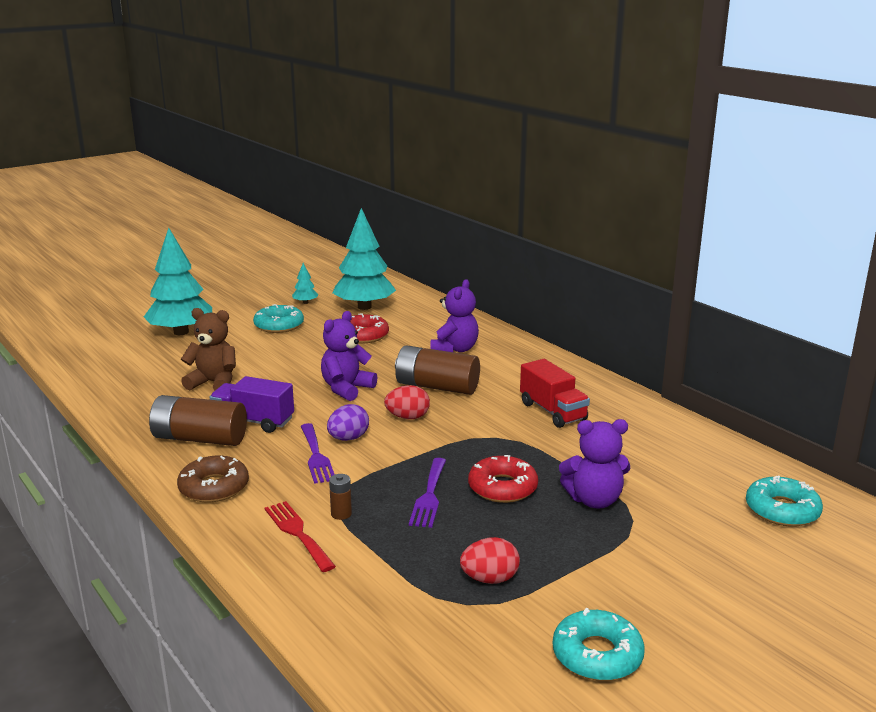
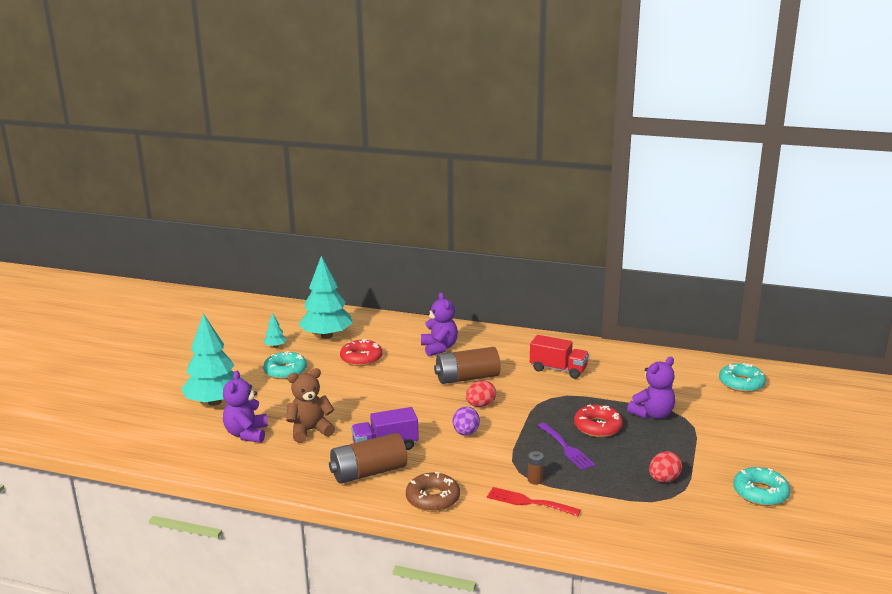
camera: 35 degrees left, 0 degrees up
purple fork [301,423,335,484] -> none
purple teddy bear [321,311,377,401] -> purple teddy bear moved to [223,371,268,443]

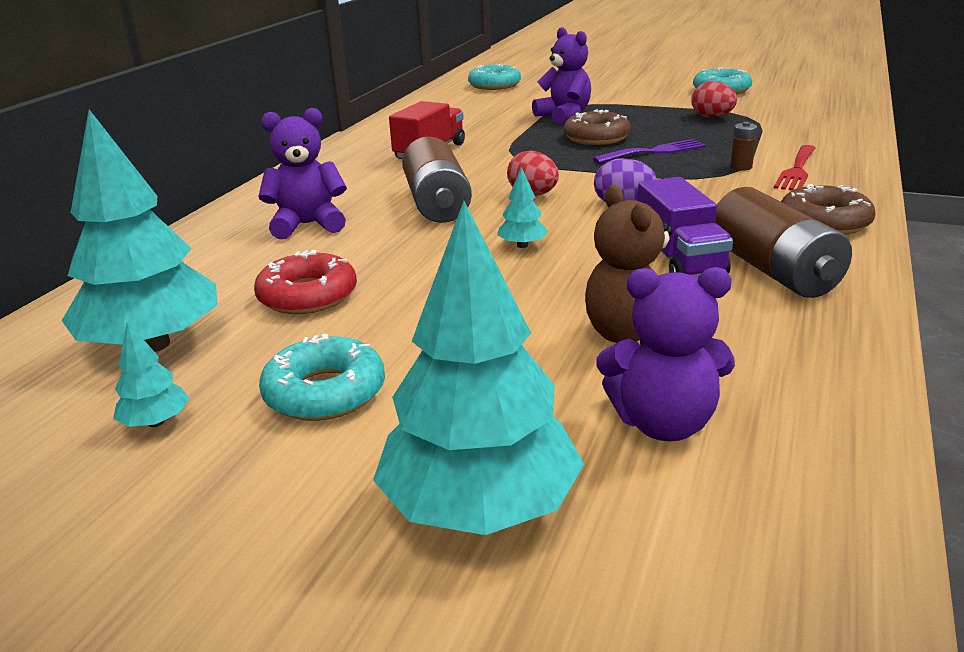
camera: 85 degrees left, 5 degrees up
red donut [574,404,623,437] -> brown donut [563,110,631,145]
none -> turquoise tree [497,167,548,248]

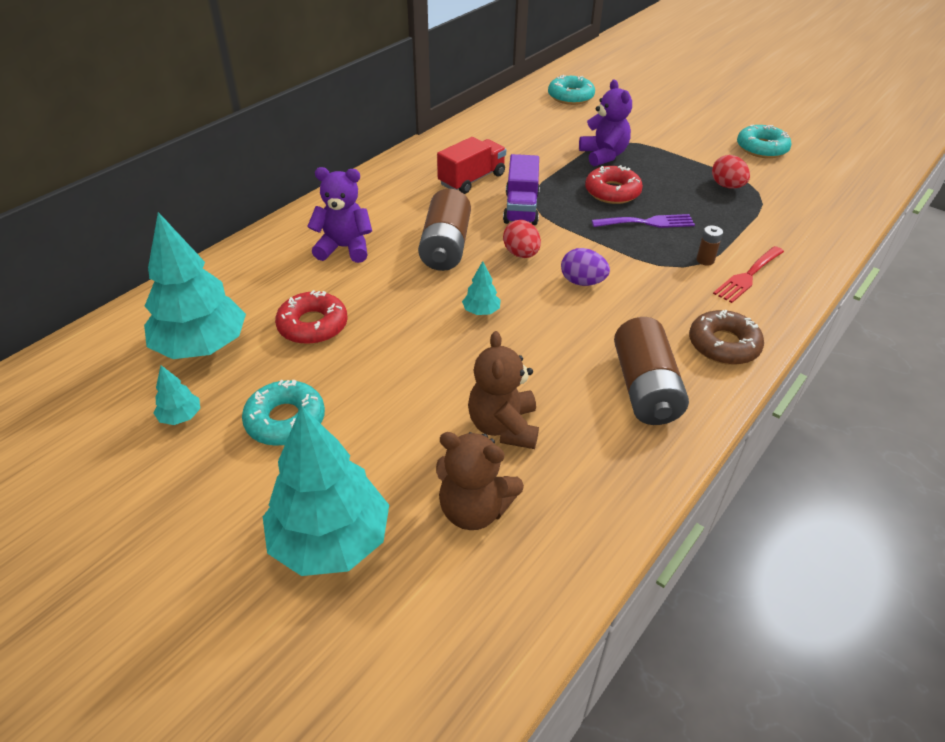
camera: 15 degrees right, 15 degrees up
brown donut [563,110,631,145] -> red donut [585,165,643,204]
purple teddy bear [597,267,735,441] -> brown teddy bear [436,432,524,530]
purple truck [638,177,733,277] -> purple truck moved to [503,154,540,225]

